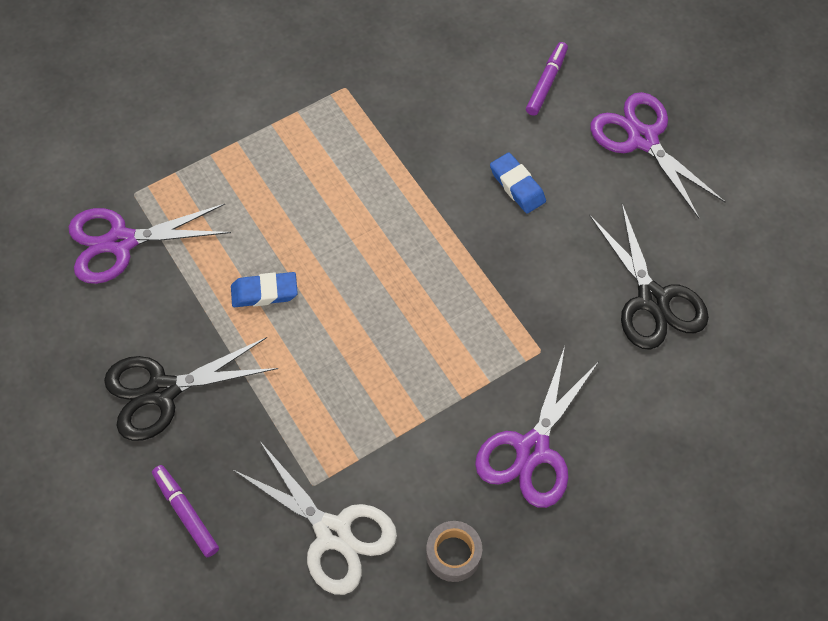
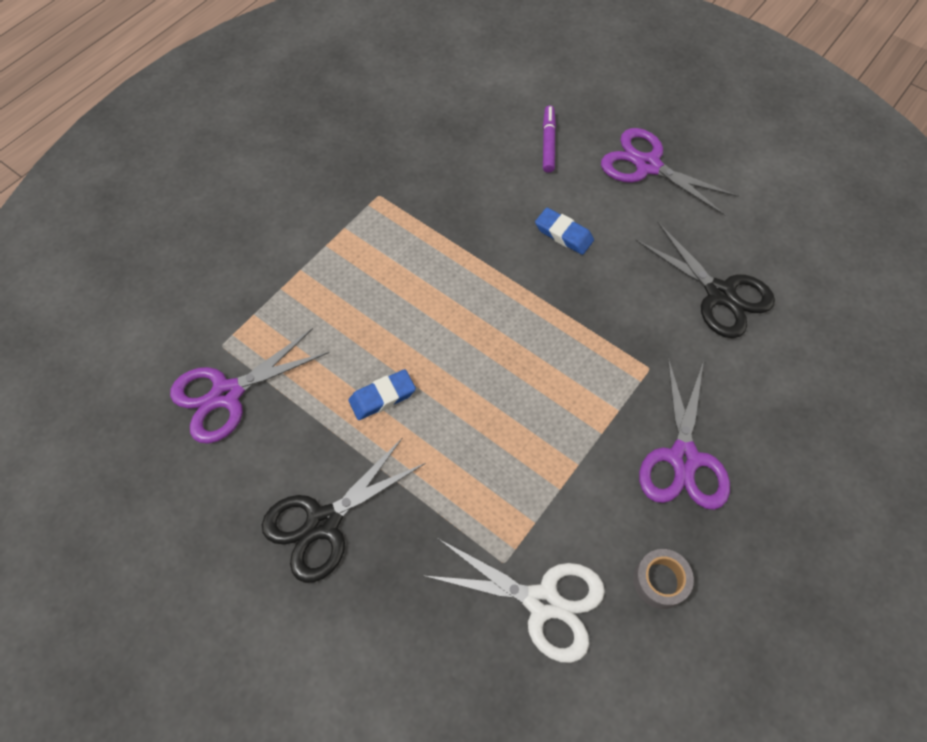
camera: 20 degrees left, 0 degrees up
purple marker [152,465,219,557] -> none

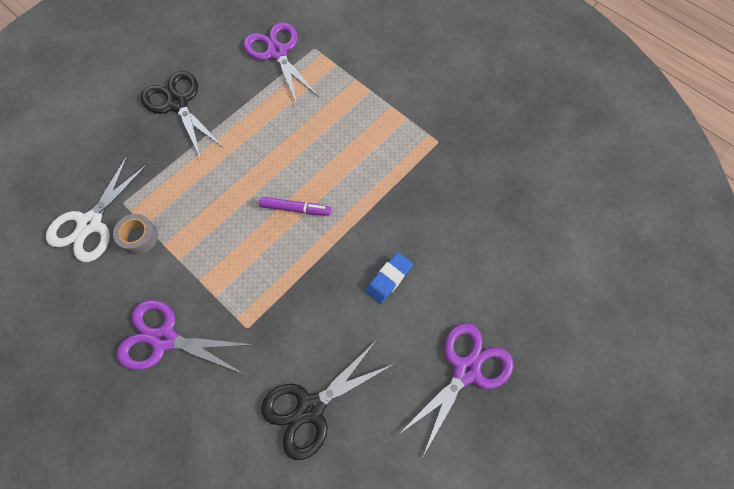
camera: 95 degrees right, 5 degrees up
blue eraser [349,369,416,420] -> none
purple marker [543,106,556,173] -> purple marker moved to [259,197,331,216]
grey tape [633,549,694,609] -> grey tape moved to [113,214,158,255]

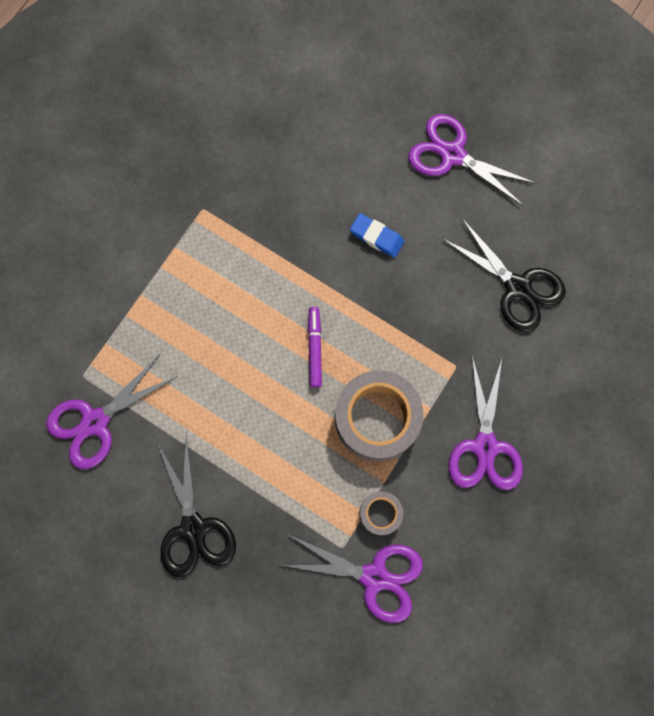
camera: 100 degrees left, 10 degrees up
white scissors [46,154,148,262] -> purple scissors [280,535,423,623]
black scissors [141,71,224,160] -> black scissors turned 60 degrees counterclockwise [157,435,236,578]
none -> grey tape [335,371,424,461]

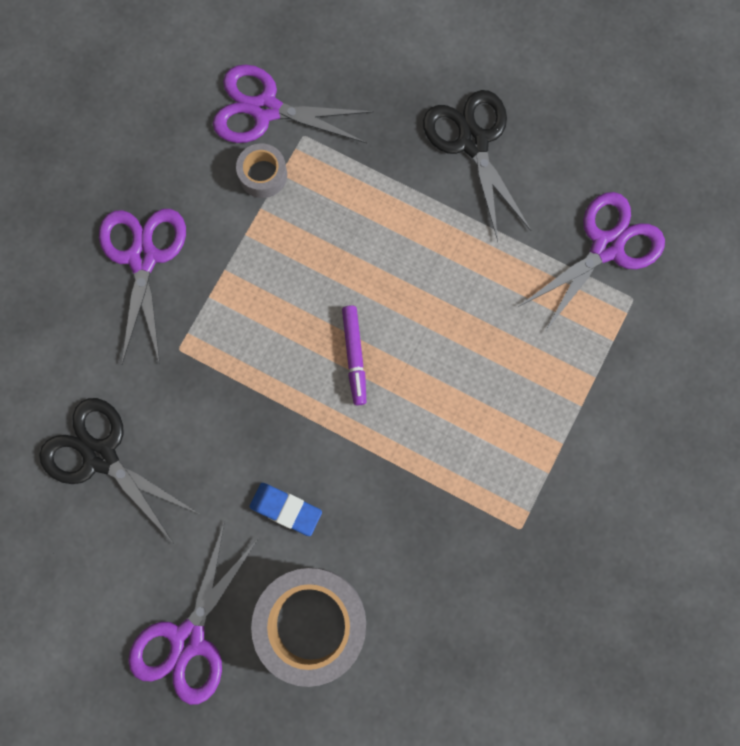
camera: 175 degrees right, 0 degrees up
grey tape [335,371,424,461] -> grey tape moved to [251,568,366,687]
purple scissors [408,114,536,206] -> purple scissors turned 90 degrees clockwise [128,521,259,705]

